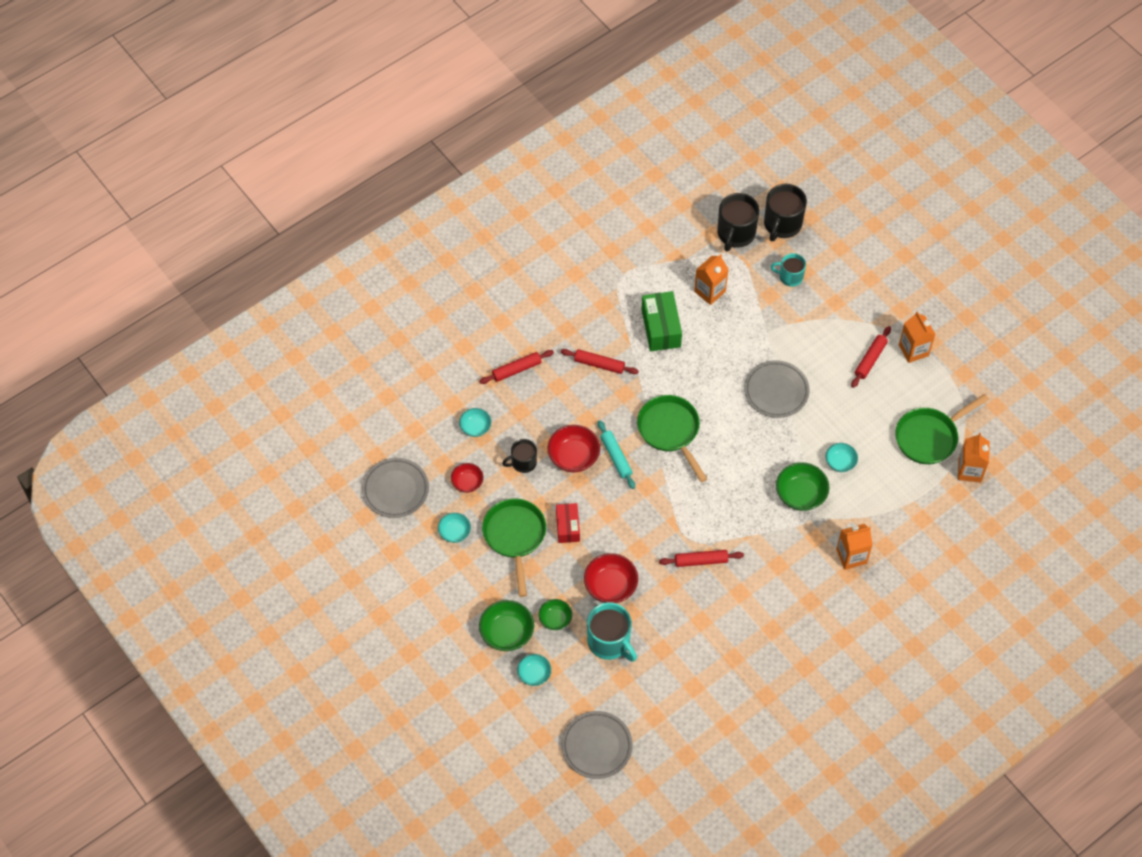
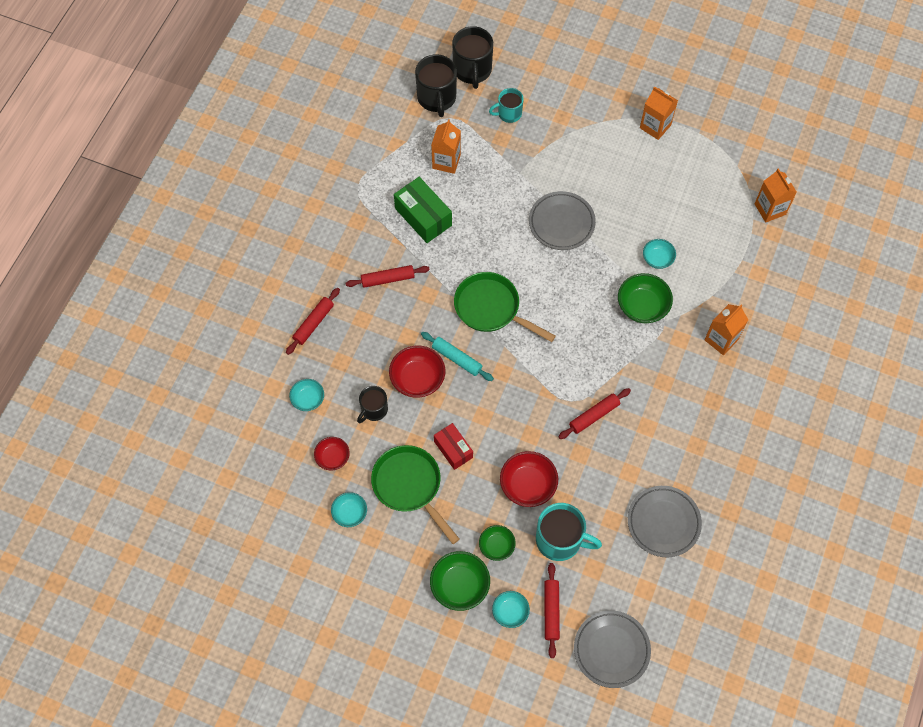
camera: 30 degrees left, 5 degrees up
grey plate [362,458,429,518] -> grey plate moved to [628,486,702,557]
red rolling pin [851,326,891,388] -> red rolling pin moved to [544,563,560,658]
green pan [895,394,989,464] -> none

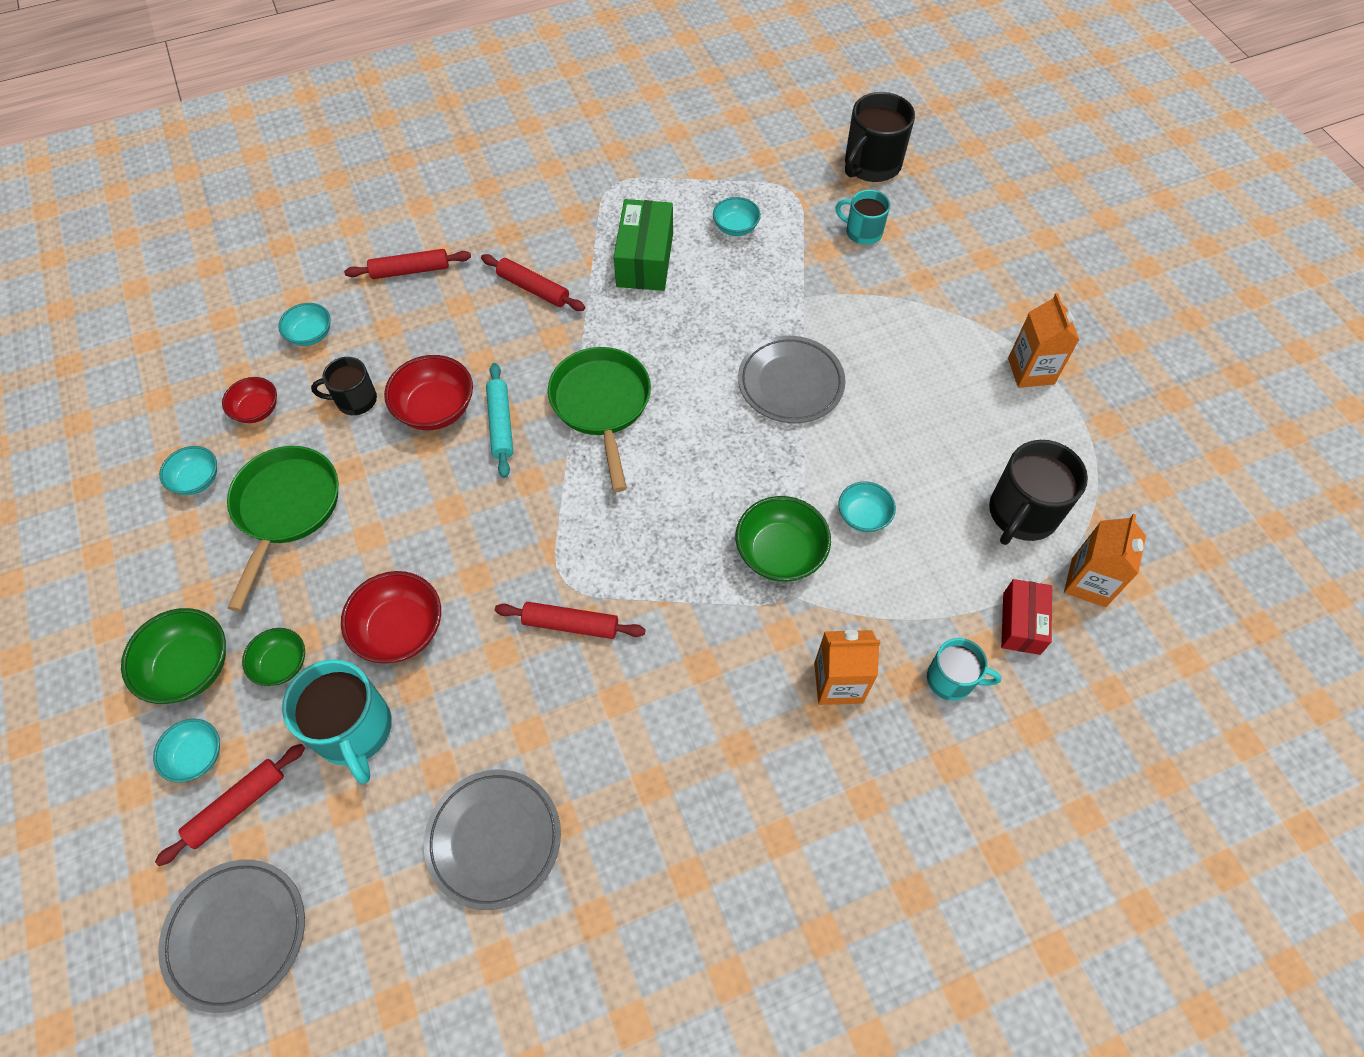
camera: 45 degrees right, 5 degrees down
black mug [415,54,457,117] -> black mug moved to [989,440,1088,545]
orange carton [431,119,461,174] -> turquoise bowl [713,197,761,236]
red box [434,423,473,470] -> red box moved to [1001,579,1052,655]
none -> turquoise mug [927,638,1001,701]

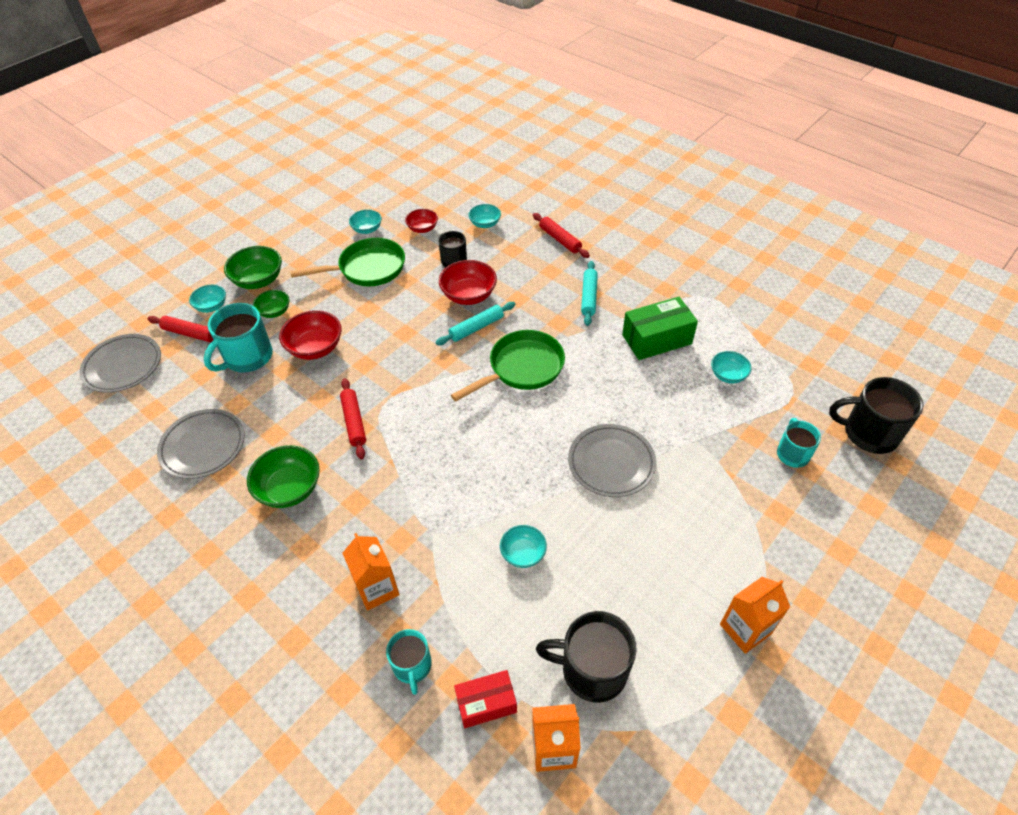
camera: 65 degrees right, 10 degrees down
red rolling pin [481,254,585,311] -> turquoise rolling pin [581,261,598,326]
green bowl [736,496,831,582] -> green bowl moved to [247,445,320,508]

